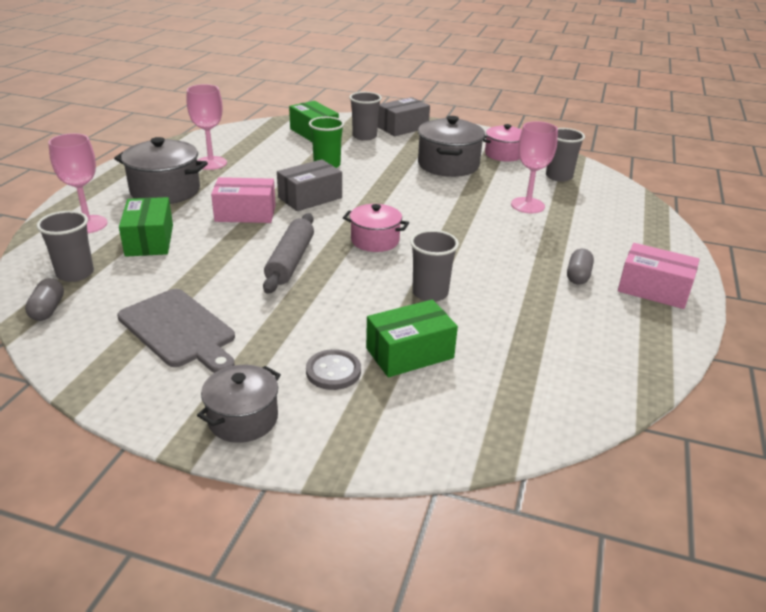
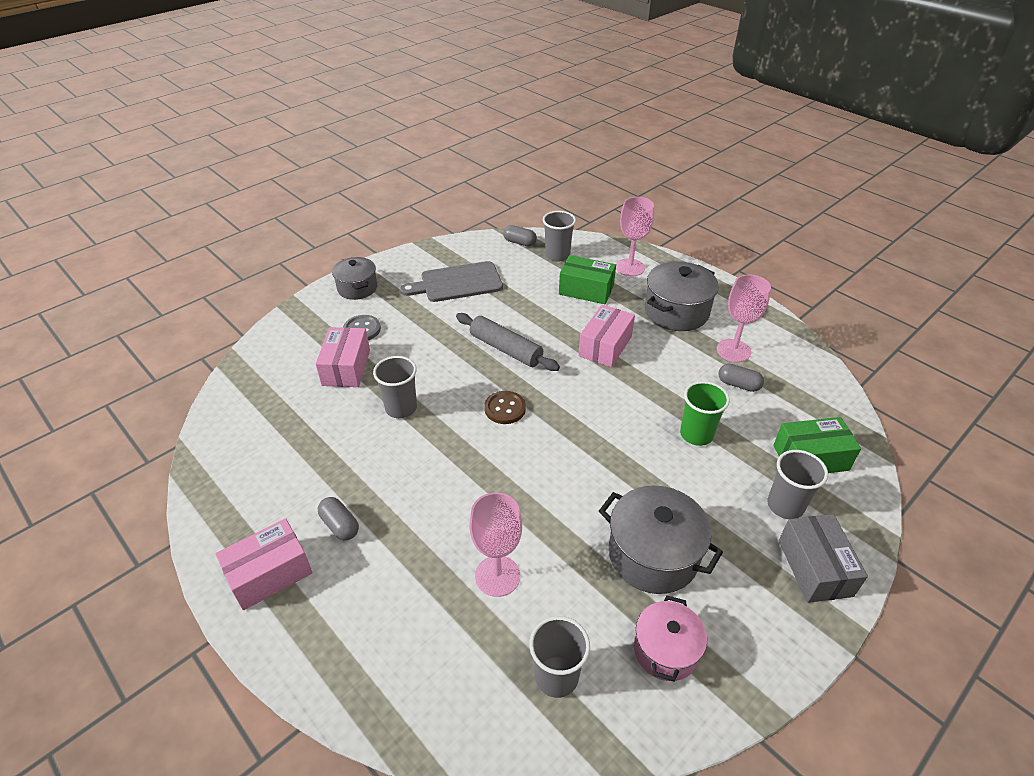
camera: 120 degrees right, 10 degrees up
grey box [277,159,342,211] -> none
pink pot [343,204,409,252] -> brown button [484,391,526,424]
green box [366,299,458,377] -> pink box [316,327,370,387]
none -> grey capsule [718,364,764,392]

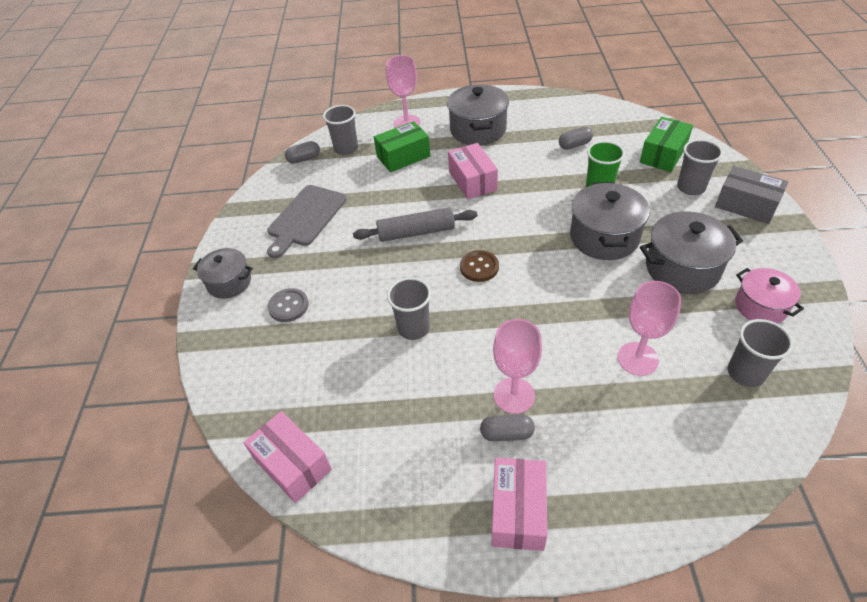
camera: 45 degrees left, 5 degrees up
pink box [316,327,370,387] -> pink box moved to [243,411,332,503]
pink goblet [717,274,771,362] -> pink goblet moved to [493,319,542,414]
none -> grey pot [570,182,650,260]

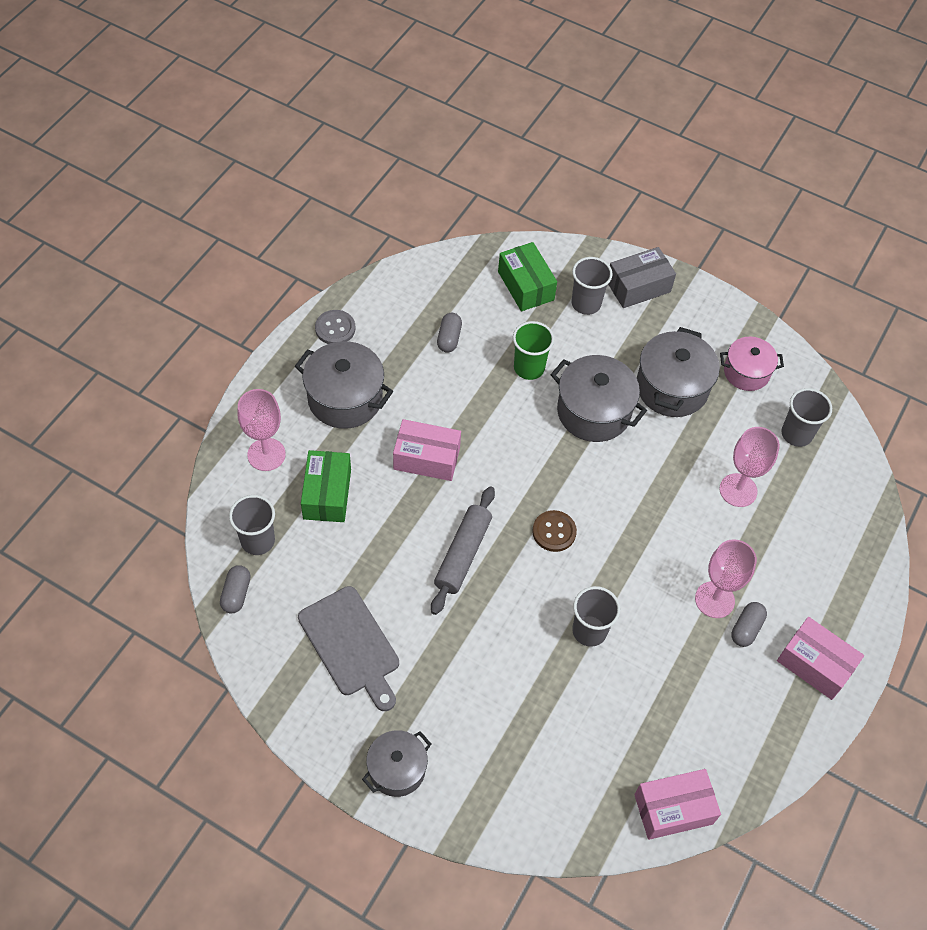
camera: 65 degrees left, 10 degrees up
grey button [268,288,309,322] -> grey button moved to [315,310,355,344]

